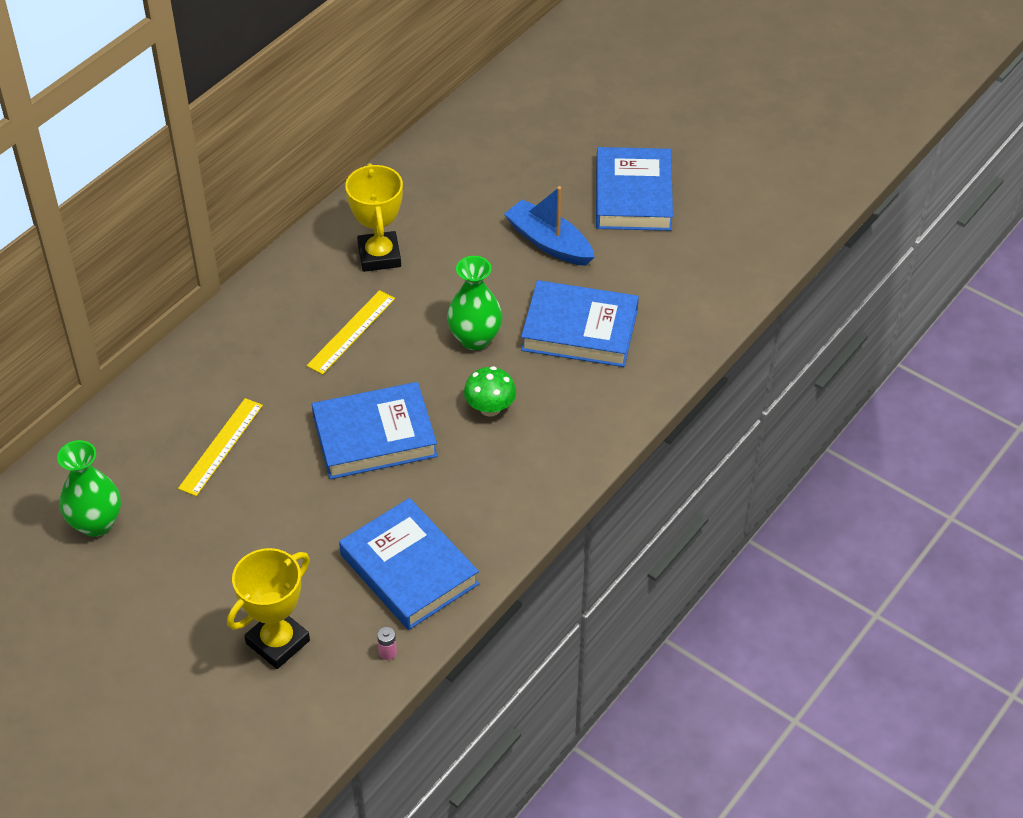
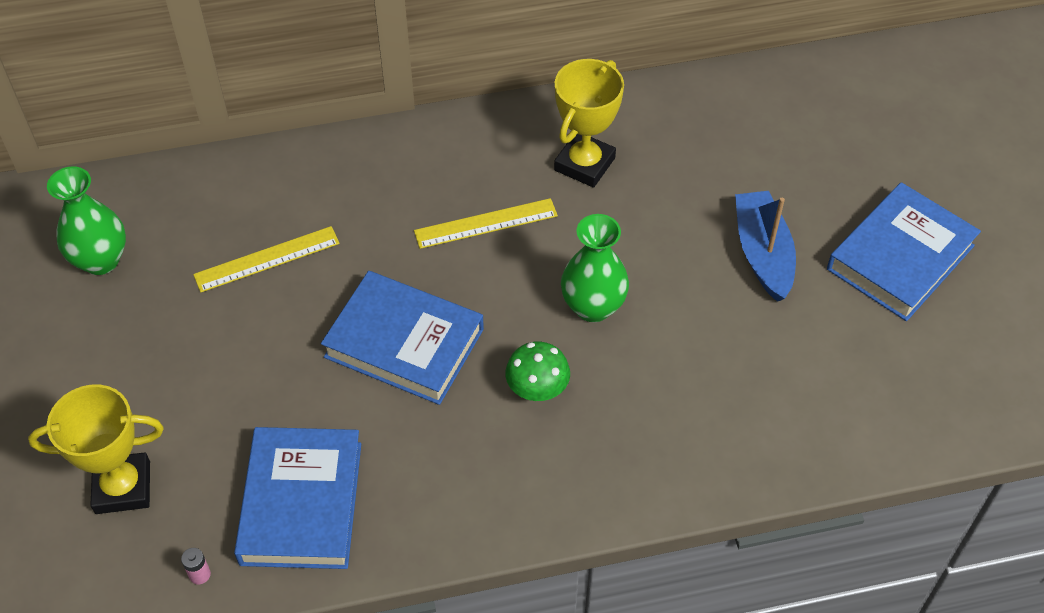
camera: 40 degrees right, 5 degrees up
blue book [521,280,639,367] -> none

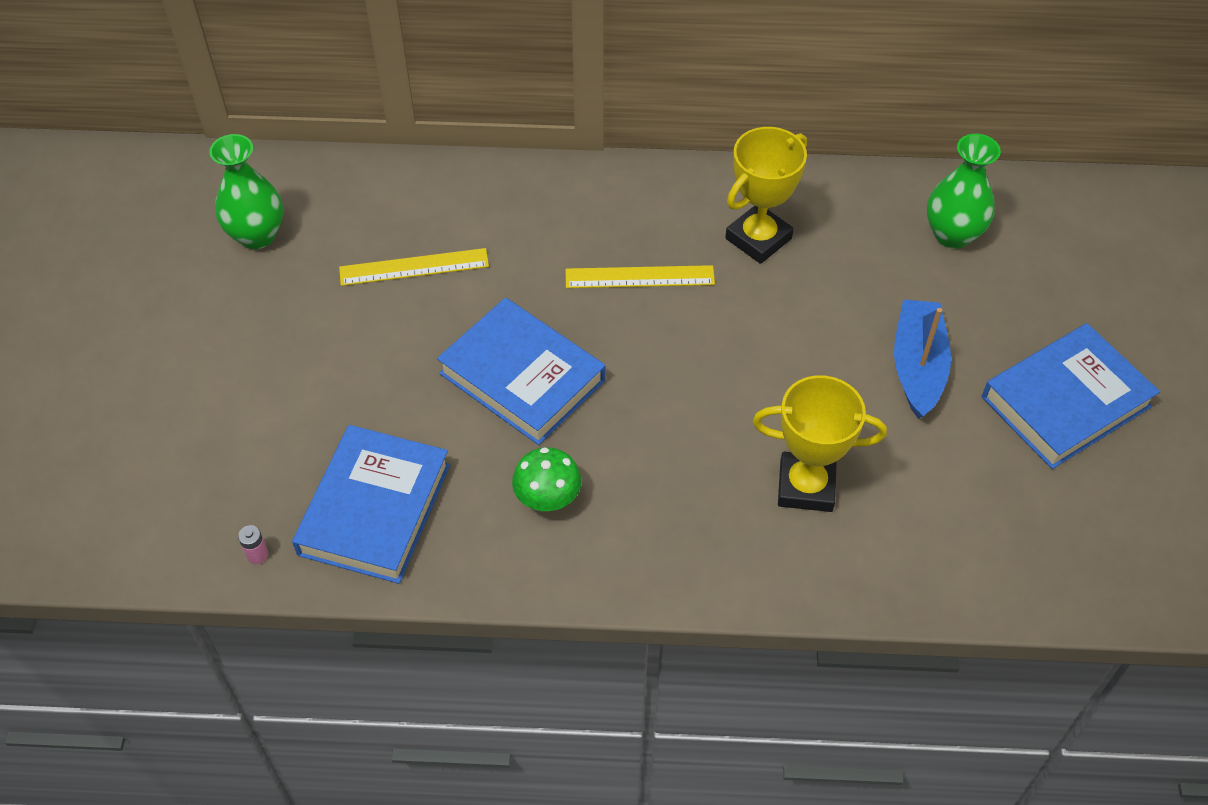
camera: 15 degrees right, 0 degrees up
yellow trophy [28,384,164,514] -> yellow trophy moved to [753,375,887,512]
green mushroom [505,342,570,401] -> green mushroom moved to [512,447,582,511]
green vase [561,214,629,322] -> green vase moved to [927,134,1001,249]

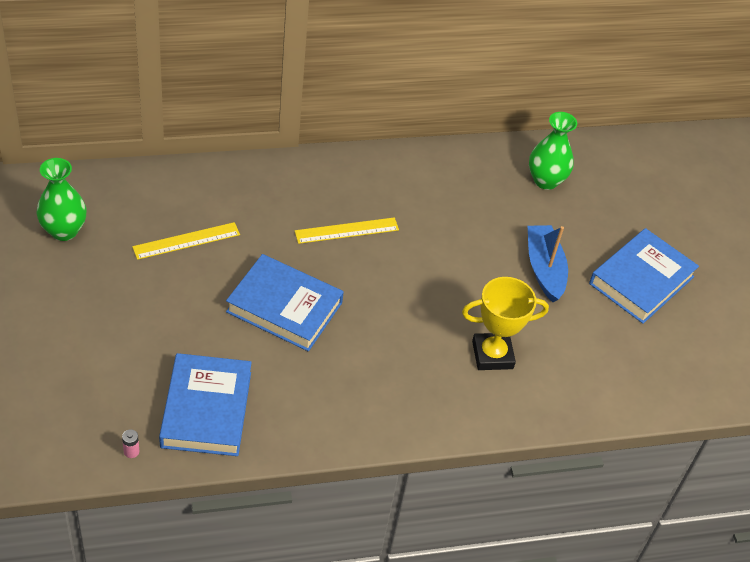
camera: 20 degrees left, 5 degrees down
green mushroom [512,447,582,511] -> none
yellow trophy [725,127,807,264] -> none

